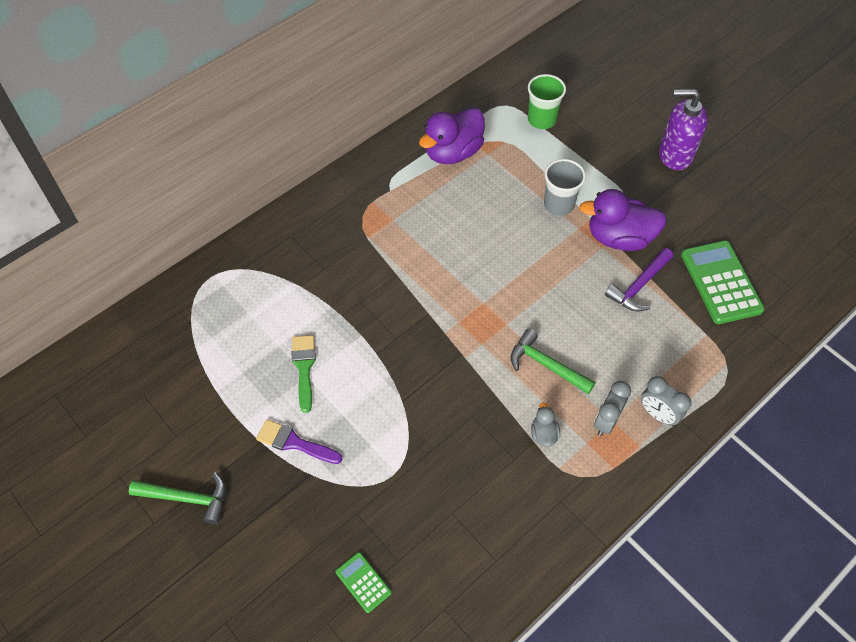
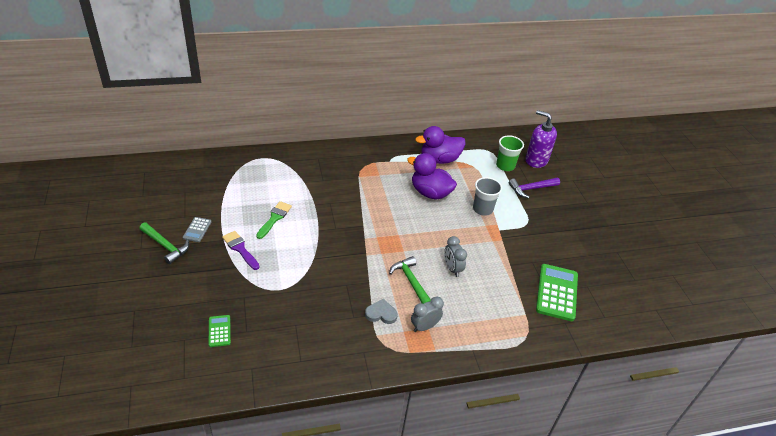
camera: 25 degrees right, 15 degrees down
grey duck [531,402,560,447] -> grey heart [365,299,398,324]
purple duck [579,189,667,251] -> purple duck moved to [407,153,457,199]
purple hammer [605,248,673,311] -> purple hammer moved to [509,178,560,199]
grey clock [641,376,691,426] -> grey clock moved to [444,236,467,277]
purple soap dispenser [659,89,708,170] -> purple soap dispenser moved to [526,110,557,168]
none -> grey calculator [183,217,212,242]

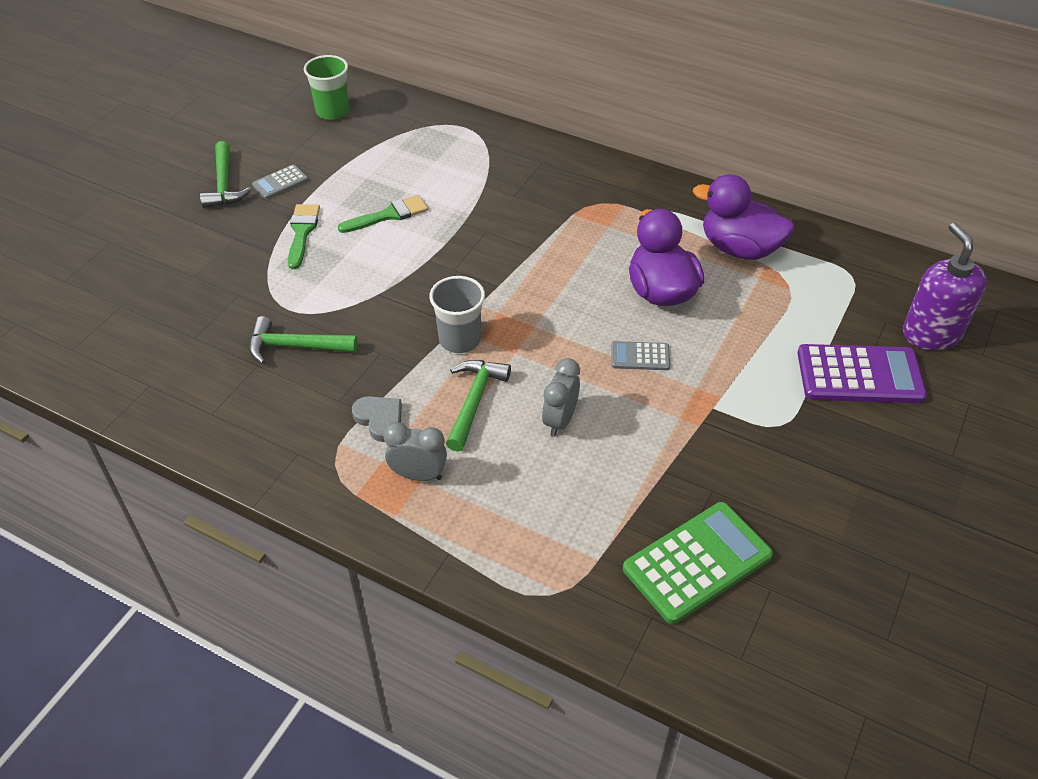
camera: 45 degrees right, 5 degrees up
green calculator [209,315,231,347] -> none
purple brush [222,231,259,270] -> green brush [288,204,320,269]
grey cup [473,177,502,216] -> grey cup moved to [429,276,485,353]
green cup [496,135,524,171] -> green cup moved to [304,55,349,120]
purple hammer [509,178,560,199] -> purple calculator [797,344,927,403]
none -> green hammer [249,316,358,364]
none -> grey calculator [611,341,670,370]

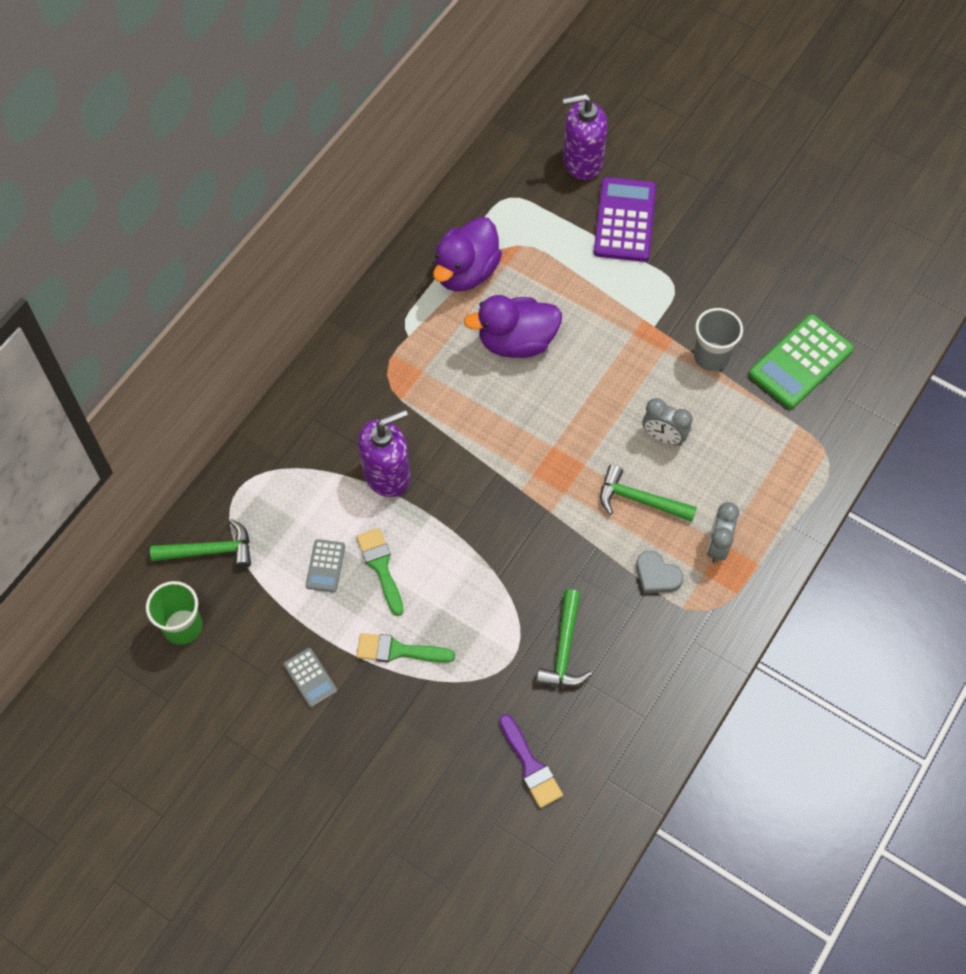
camera: 85 degrees left, 15 degrees up
green hammer [200,141,252,208] -> green hammer moved to [150,519,251,568]
grey heart [352,396,402,442] -> grey heart turned 105 degrees counterclockwise [636,551,683,594]
grey cup [429,276,485,353] -> grey cup moved to [694,308,743,371]
grey calculator [611,341,670,370] -> grey calculator moved to [306,539,345,592]
green calculator [623,502,773,624] -> green calculator turned 105 degrees counterclockwise [749,314,854,409]
none -> purple soap dispenser [358,409,410,497]
none -> purple brush [499,714,563,808]

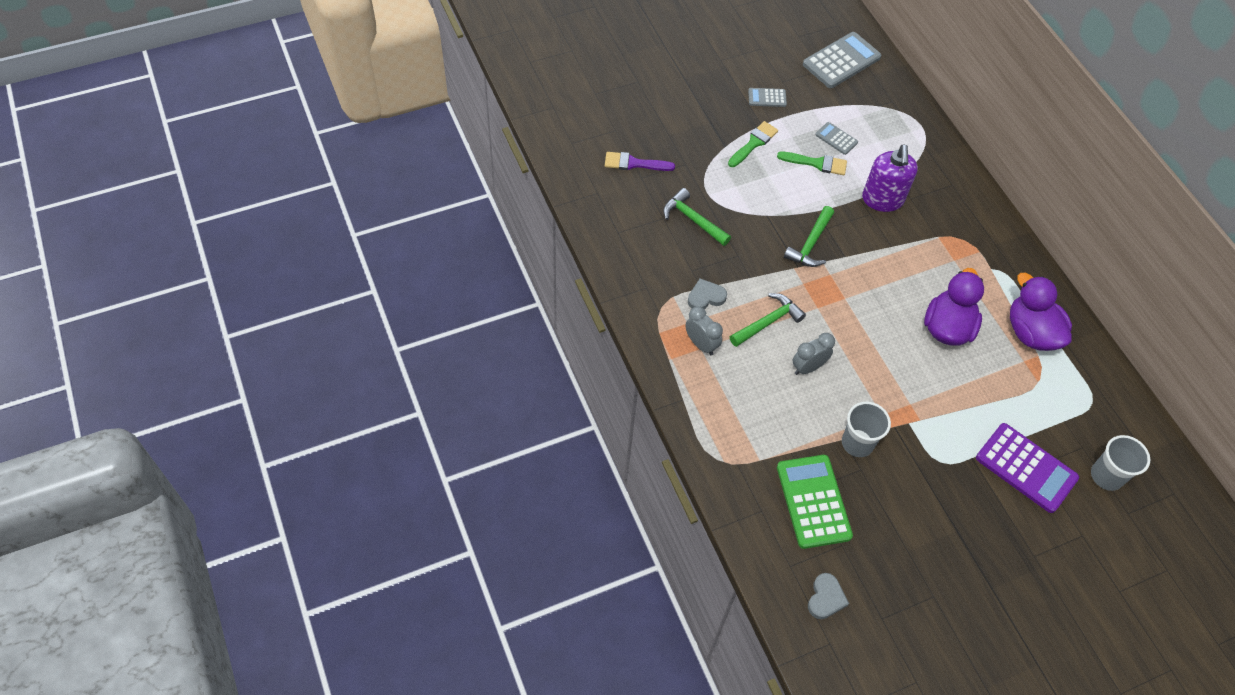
camera: 120 degrees right, 5 degrees down
green cup [146,581,202,645] -> grey calculator [803,32,881,88]
green hammer [150,519,251,568] -> green hammer moved to [784,206,834,267]
purple soap dispenser [563,94,608,180] -> grey cup [1091,435,1151,491]
none -> grey heart [808,573,849,619]

